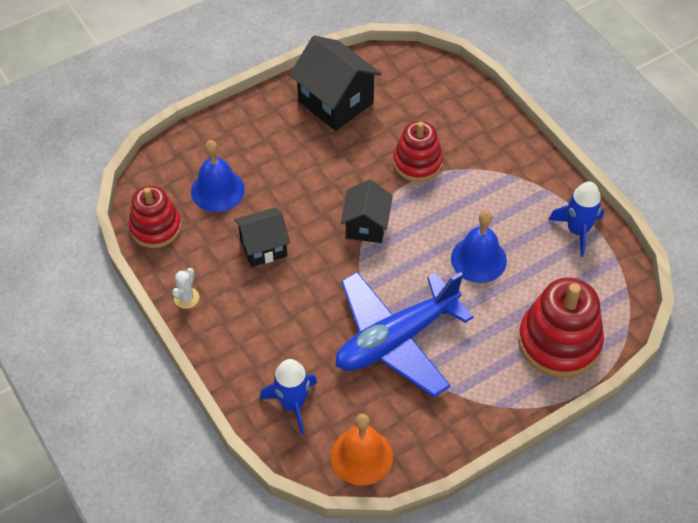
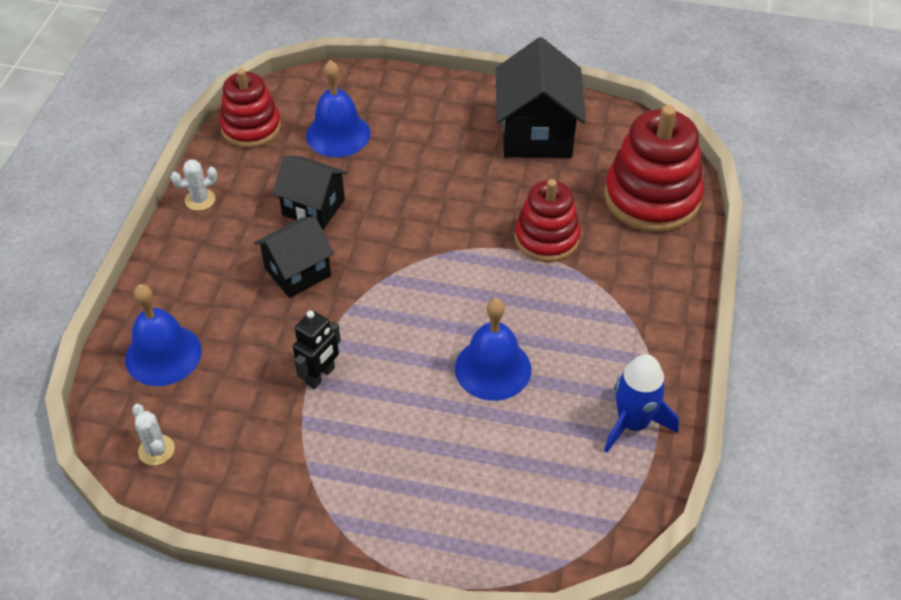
camera: 45 degrees right, 5 degrees down
blue rocket [260,359,317,434] -> blue bell [125,284,202,386]
orange bell [331,414,393,486] -> white cactus [132,404,175,466]
blue plane [336,272,473,397] -> black robot [293,310,341,389]
black house [341,179,393,243] -> black house moved to [254,216,334,298]
red stacking toy [518,278,604,378] -> red stacking toy moved to [604,105,704,232]

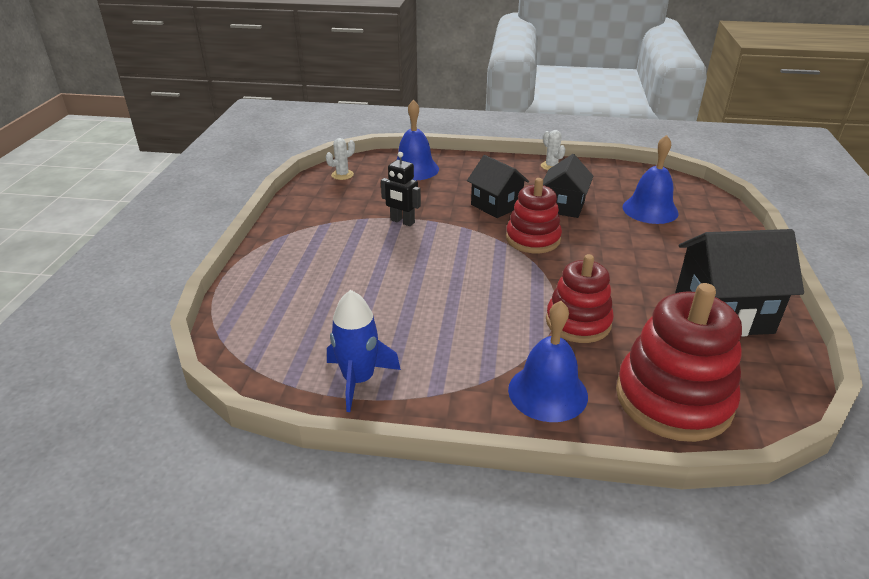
camera: 85 degrees right, 15 degrees down
red stacking toy [219,69,281,148] -> red stacking toy moved to [506,178,562,253]
blue bell [455,298,531,401] -> blue bell moved to [508,301,588,422]

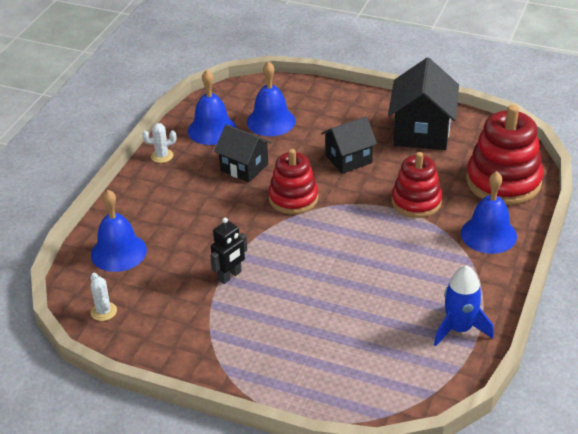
camera: 75 degrees left, 5 degrees up
black house [467,155,529,218] -> black house moved to [321,117,377,174]
none -> blue bell [188,70,237,145]

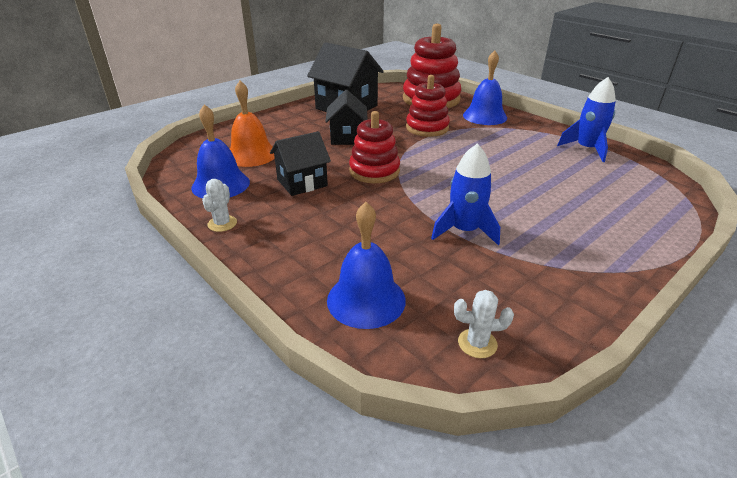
camera: 65 degrees left, 5 degrees down
black robot [210,218,247,284] -> blue rocket [431,143,500,245]
blue bell [247,61,296,136] -> orange bell [230,81,275,167]

